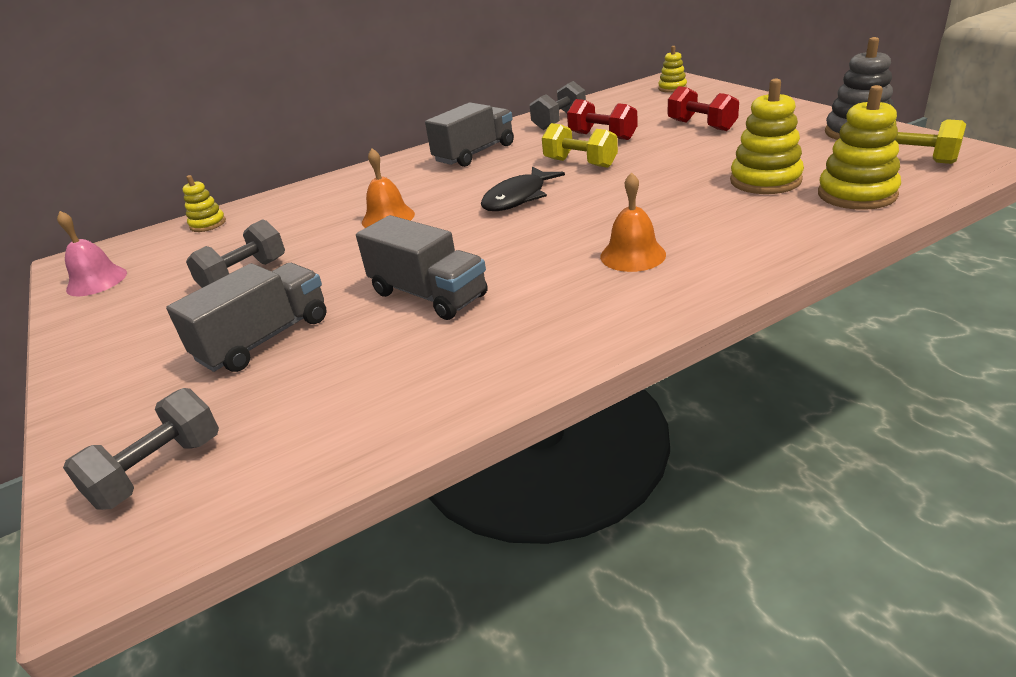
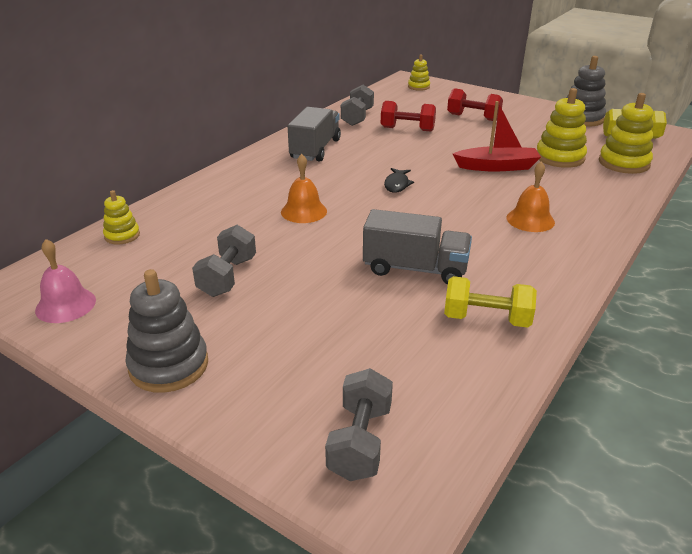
camera: 30 degrees left, 0 degrees up
grey truck [166,263,327,372] -> none
black fish [481,167,565,211] -> black fish [384,168,414,193], size x0.62
yellow dumbbell [542,123,618,168] -> yellow dumbbell moved to [444,276,537,328]
none -> grey stacking toy [125,269,208,393]
none -> red boat [453,101,541,172]

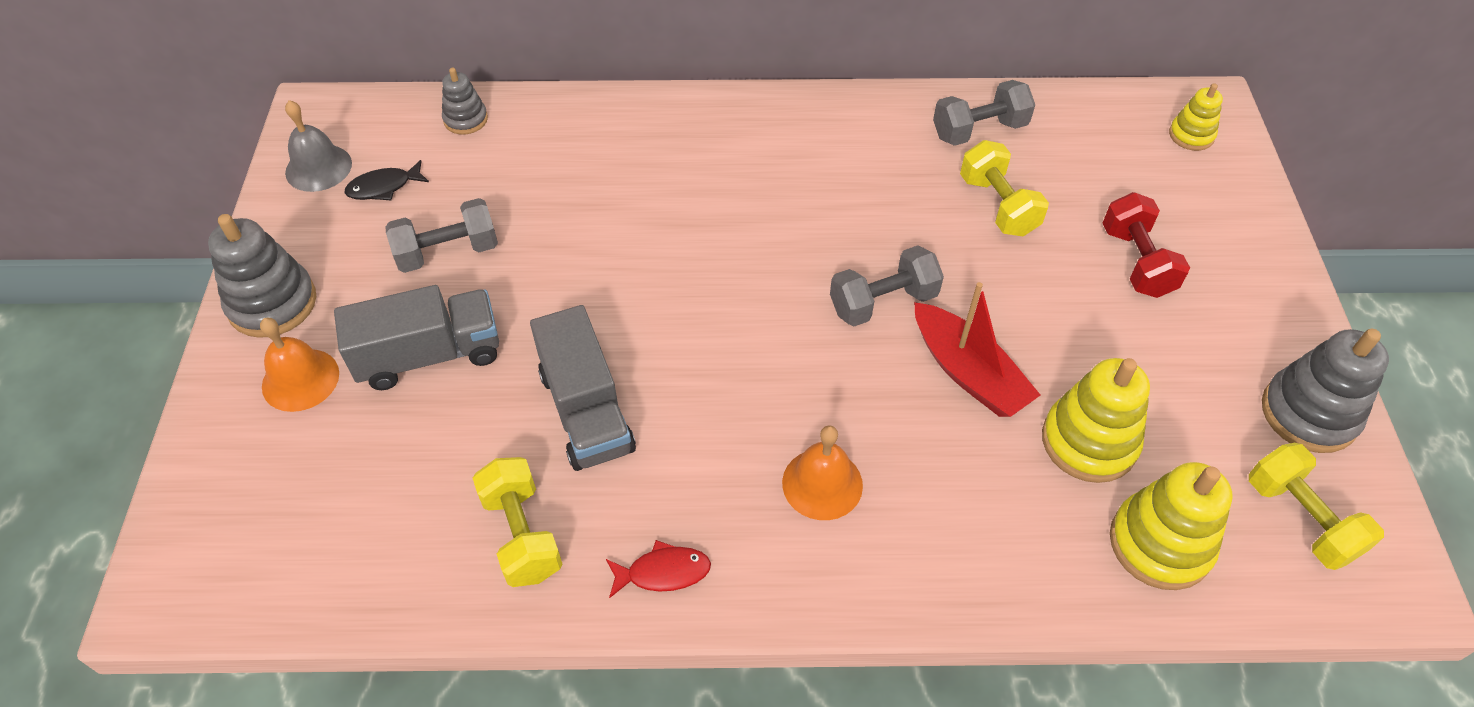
camera: 55 degrees right, 20 degrees up
pink bell [35,239,96,323] -> grey bell [285,100,352,192]
yellow stacking toy [103,190,140,245] -> grey stacking toy [442,68,488,135]
orange bell [281,154,327,223] -> orange bell moved to [260,318,339,412]
grey truck [288,107,341,162] -> grey truck moved to [334,285,499,390]
grey dumbbell [325,368,393,481] -> grey dumbbell moved to [830,245,944,326]
red dumbbell [381,101,436,131] -> yellow dumbbell [960,140,1049,236]
black fish [384,168,414,193] -> black fish moved to [345,160,429,200]
none -> red fish [606,540,711,598]

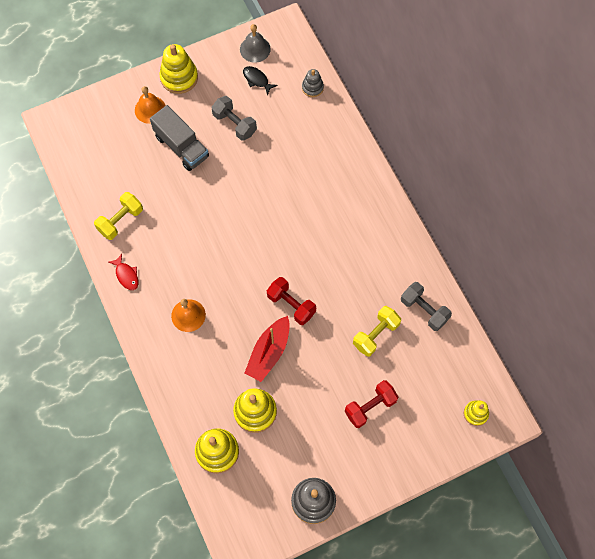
camera: 65 degrees right, 15 degrees up
grey stacking toy [208,214,316,338] -> yellow stacking toy [159,44,198,94]
grey truck [530,305,636,471] -> none
grey dumbbell [830,245,944,326] -> red dumbbell [267,277,316,325]
yellow dumbbell [1249,443,1384,570] -> none

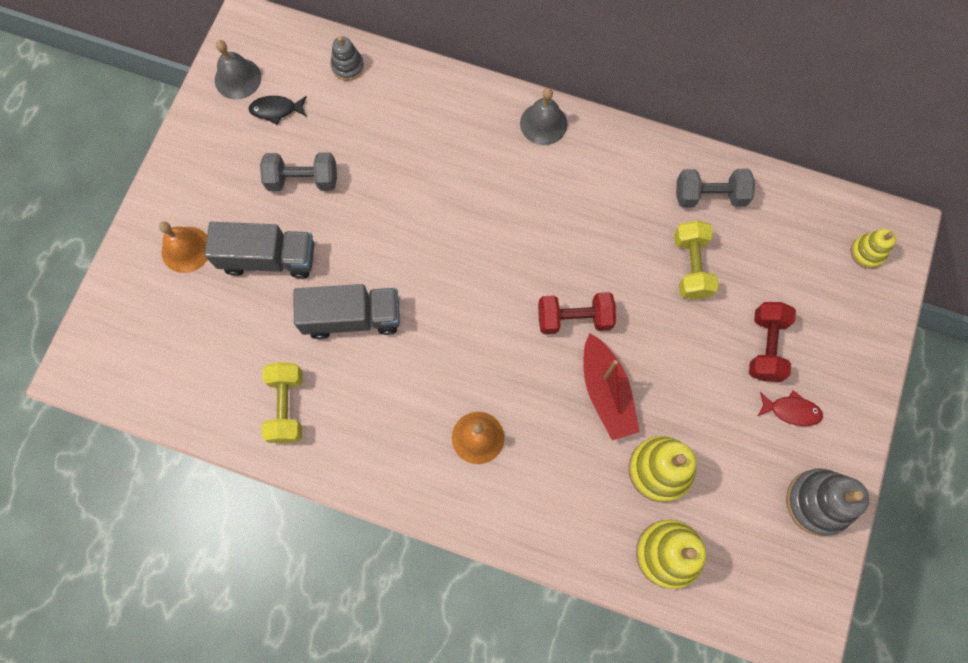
camera: 45 degrees left, 5 degrees up
red fish [109,254,139,290] -> red fish moved to [758,390,823,426]
yellow stacking toy [159,44,198,94] -> none
none -> grey truck [293,284,400,339]
none -> grey bell [520,88,567,145]

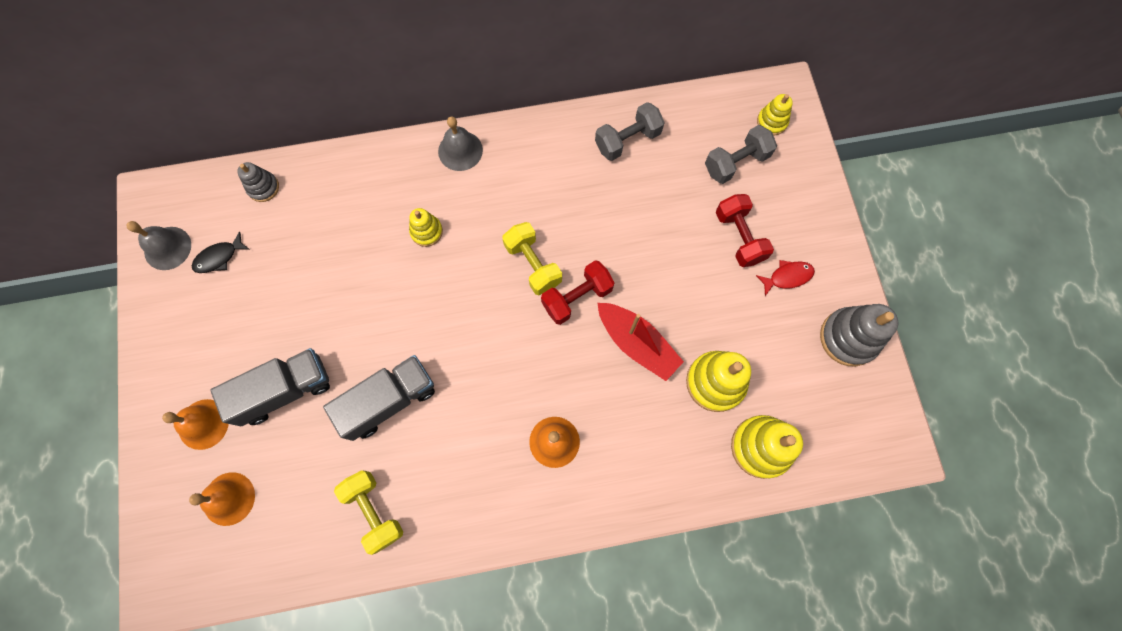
camera: 30 degrees left, 0 degrees up
grey dumbbell [260,152,337,191] -> grey dumbbell moved to [705,125,777,184]
yellow dumbbell [674,220,719,300] -> yellow dumbbell moved to [502,222,562,295]
none -> orange bell [189,472,255,526]
none -> yellow stacking toy [409,208,443,247]

